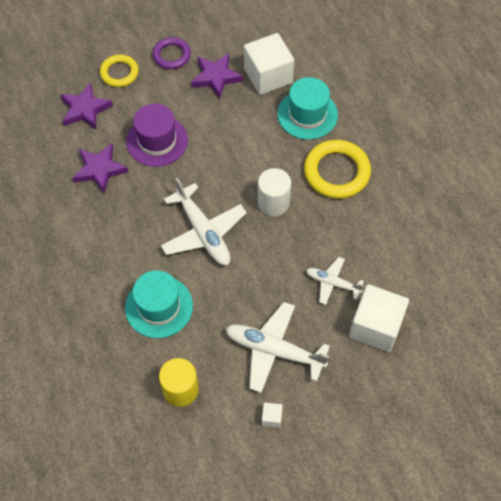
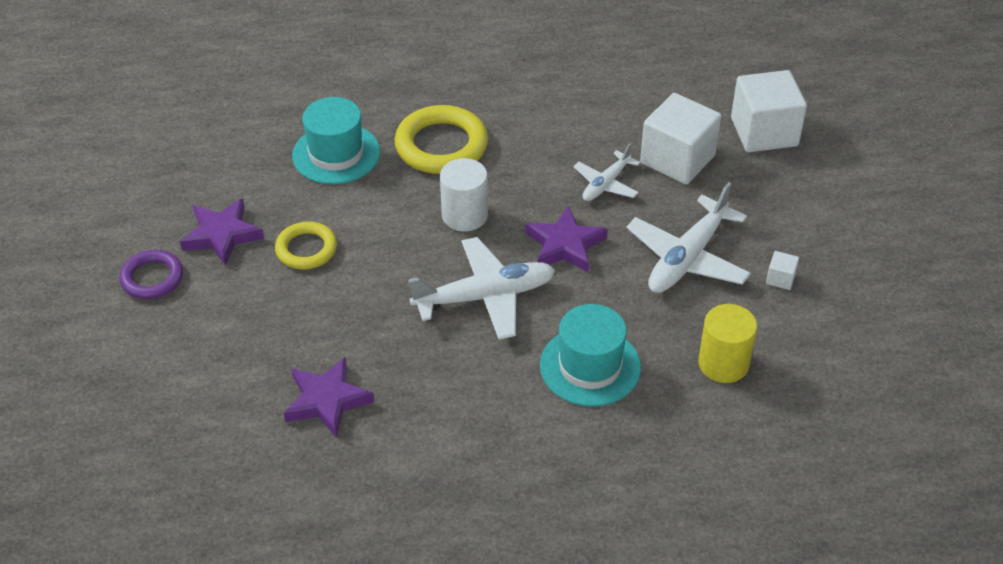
camera: 75 degrees left, 15 degrees down
purple star [60,82,113,130] -> purple star moved to [526,206,607,273]
yellow ring [100,55,139,87] -> yellow ring moved to [275,222,337,270]
purple hat [126,104,188,167] -> none
white cube [244,33,294,95] -> white cube moved to [731,70,807,152]

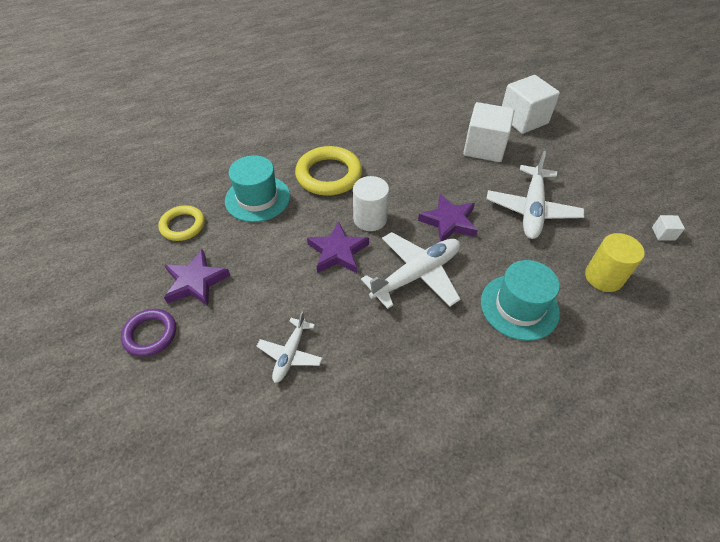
camera: 20 degrees left, 5 degrees up
yellow ring [275,222,337,270] -> yellow ring moved to [158,205,205,241]
purple star [284,357,374,438] -> purple star moved to [307,222,369,273]
white plane [573,143,640,201] -> white plane moved to [257,311,323,383]
white cube [766,251,799,290] -> white cube moved to [652,215,685,241]

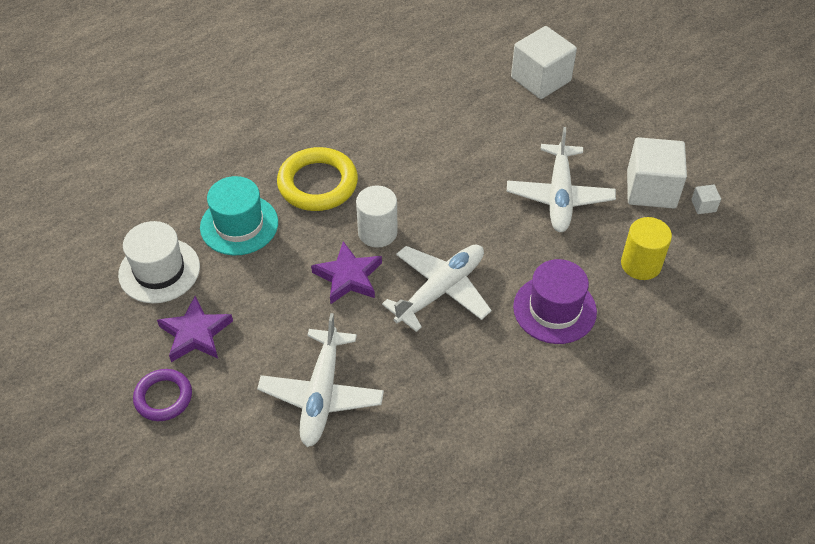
camera: 10 degrees left, 0 degrees up
yellow ring [158,205,205,241] -> white hat [118,221,200,303]
white plane [257,311,323,383] -> white plane [257,313,384,447], size x1.73
purple star [418,194,478,242] -> none
white cube [463,102,514,162] -> white cube moved to [627,137,687,209]
turquoise hat [481,260,560,341] -> purple hat [513,259,597,344]

